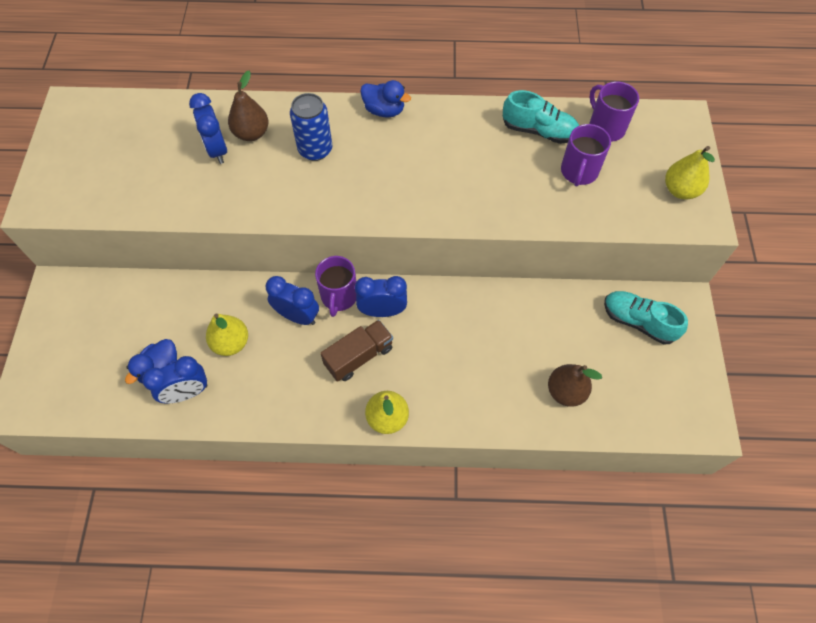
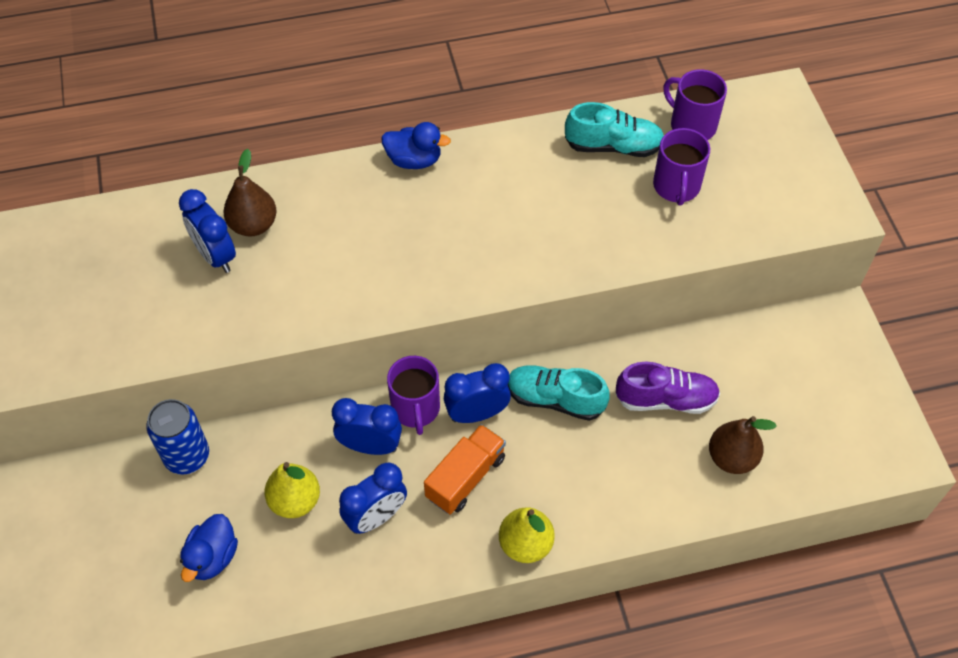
camera: 15 degrees left, 5 degrees down
blue clock [142,356,207,404] -> blue clock moved to [339,463,407,534]
blue can [290,93,332,161] -> blue can moved to [146,399,209,475]
brown truck [320,320,393,382] -> orange truck [424,424,506,514]
turquoise shoe [604,291,688,344] -> turquoise shoe moved to [508,365,610,421]
yellow pear [665,146,715,200] -> none
none -> purple shoe [616,362,720,414]

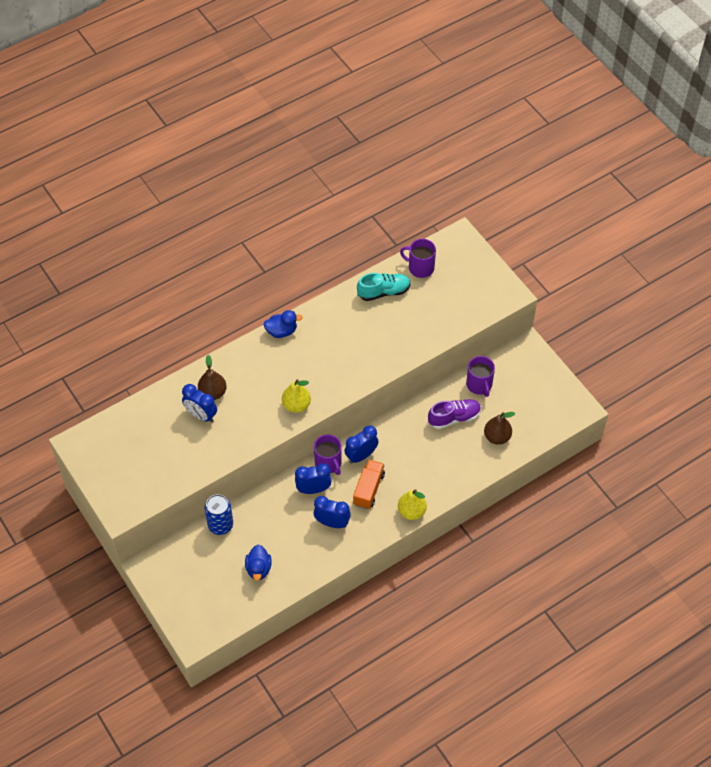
camera: 20 degrees left, 0 degrees up
yellow pear [265,462,320,518] -> yellow pear moved to [282,379,311,413]
blue clock [339,463,407,534] -> blue clock turned 105 degrees counterclockwise [314,496,351,528]
turquoise shoe [508,365,610,421] -> none
purple mug [653,128,710,206] -> purple mug moved to [466,356,495,397]

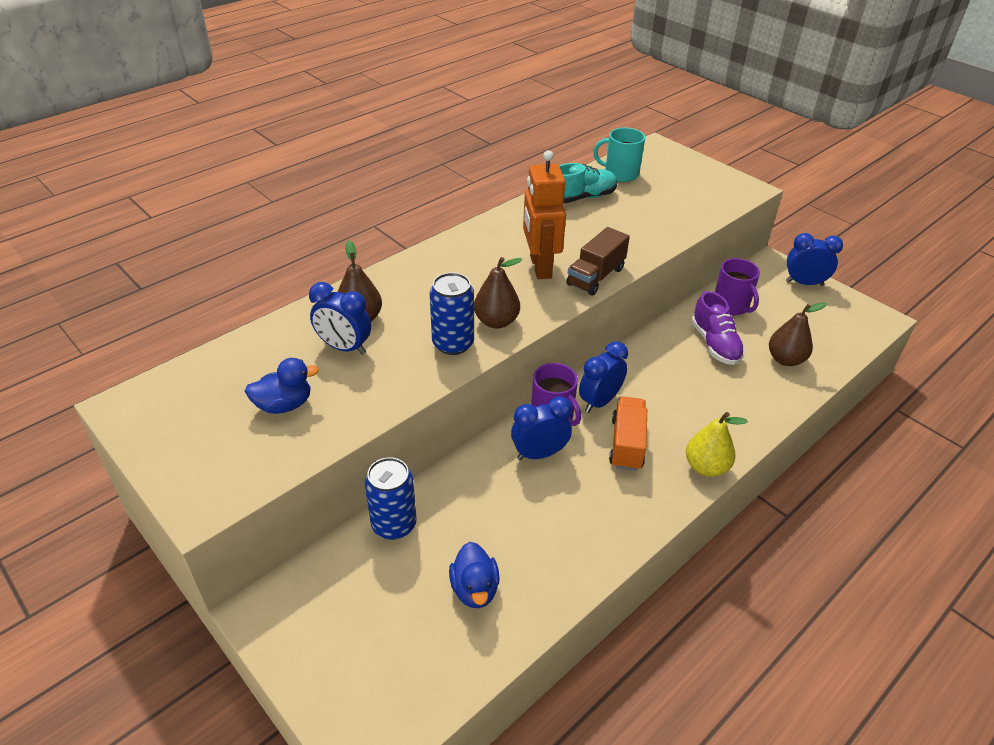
camera: 10 degrees left, 15 degrees down
blue duck [263,310,302,338] -> blue duck moved to [245,358,319,414]
yellow pear [282,379,311,413] -> brown pear [474,257,523,329]
blue clock [314,496,351,528] -> blue clock moved to [786,233,843,286]
purple mug [400,239,436,278] -> turquoise mug [593,128,645,182]
purple shoe [428,399,481,429] -> purple shoe turned 105 degrees clockwise [691,291,745,365]
none -> blue can [430,273,474,355]
none -> orange robot [523,150,566,279]
none -> brown truck [566,227,630,296]

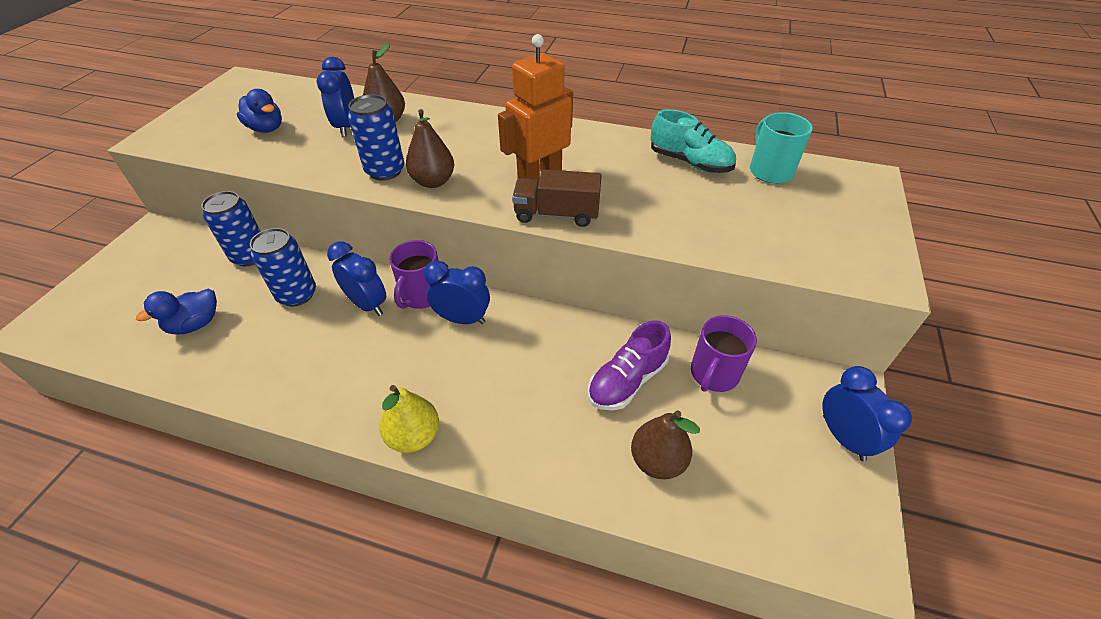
camera: 60 degrees right, 5 degrees up
orange truck [609,396,647,471] -> none
none -> blue can [250,228,316,307]

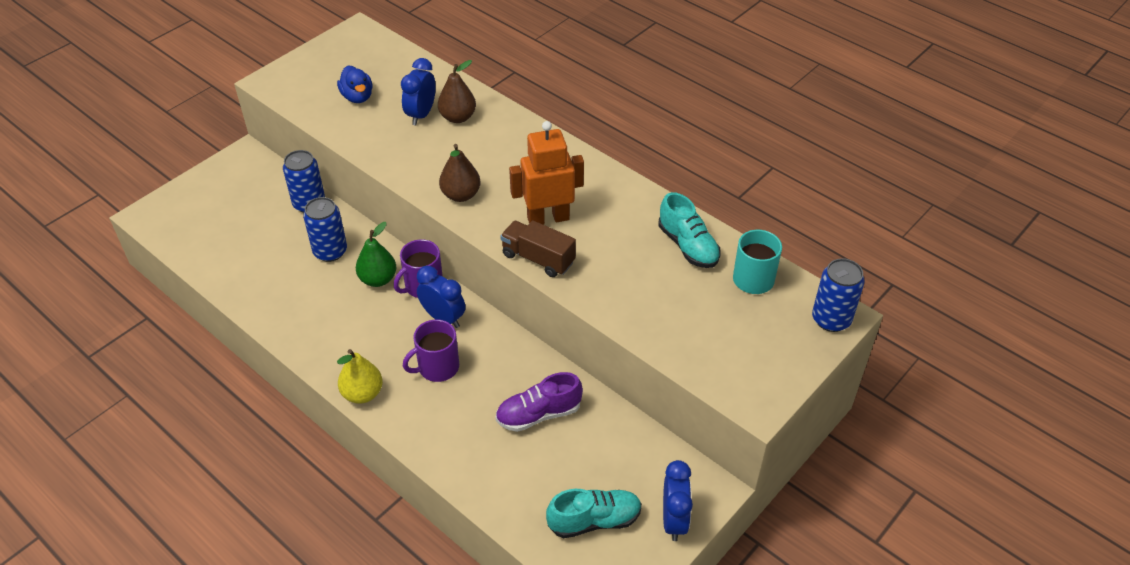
camera: 25 degrees right, 0 degrees up
blue duck [136,289,217,334] -> none
blue clock [327,241,386,316] -> green pear [356,222,397,287]
blue can [348,94,404,181] -> blue can moved to [812,258,865,332]
brown pear [631,410,700,479] -> none
purple mug [691,315,757,392] -> purple mug moved to [403,320,459,382]
none -> turquoise shoe [546,489,642,538]

